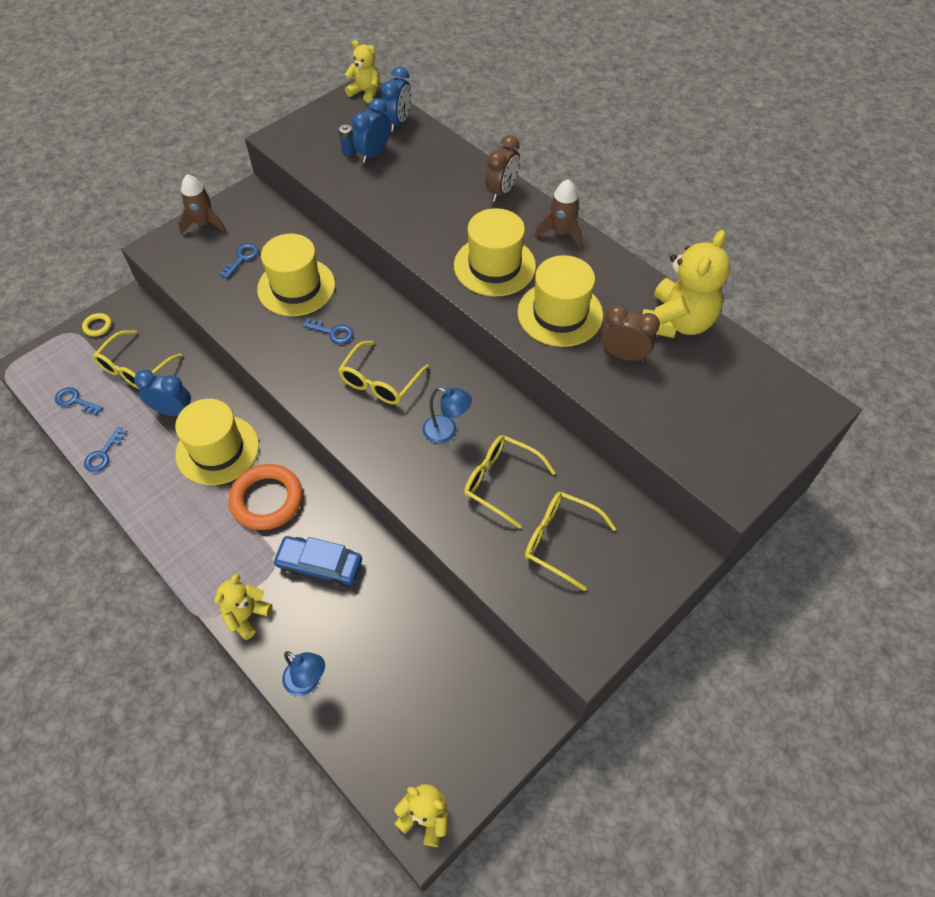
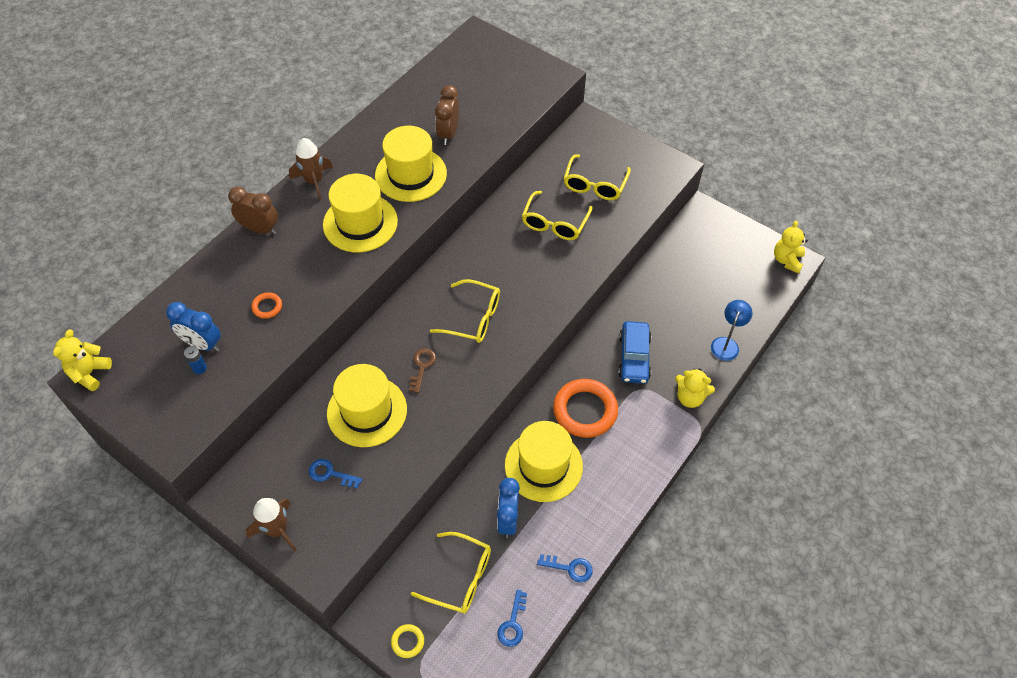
camera: 100 degrees left, 0 degrees up
blue key [302,318,353,344] -> brown key [409,348,436,393]
blue clock [381,66,411,132] -> none
blue lamp [423,387,472,443] -> none
yellow teddy bear [642,230,730,338] -> none
none -> orange ring [251,292,282,319]

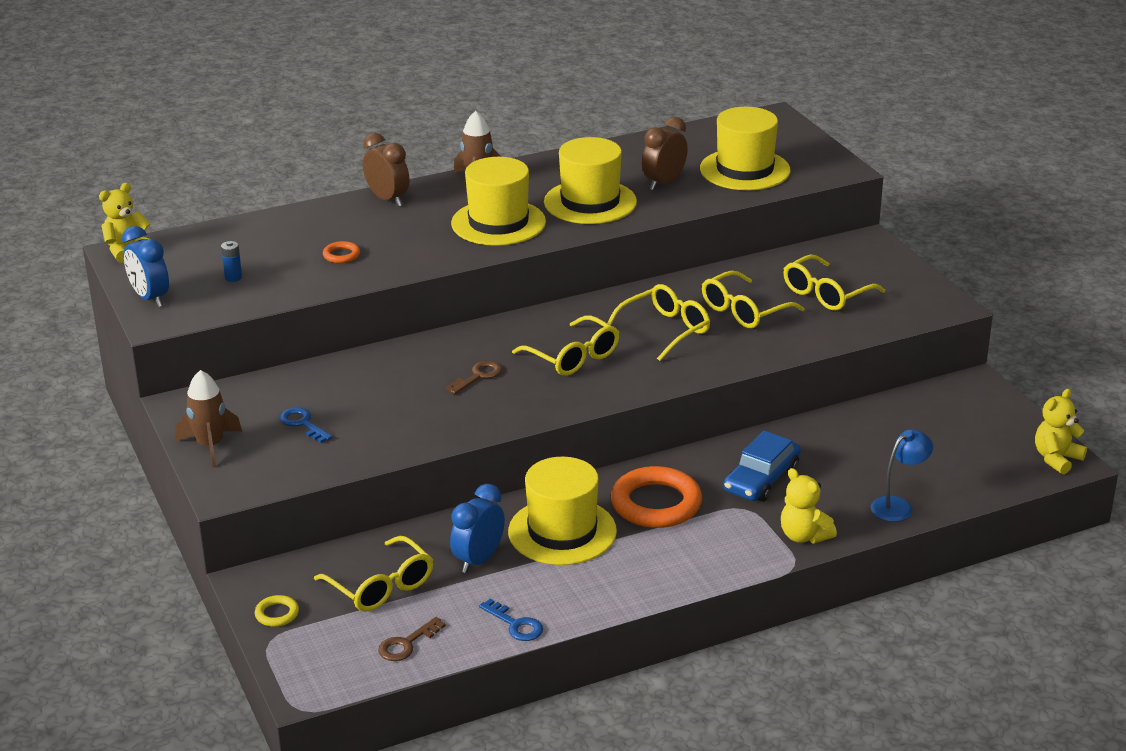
camera: 30 degrees right, 25 degrees down
blue clock [166,302,221,351] -> blue clock moved to [122,226,169,307]
yellow hat [327,364,407,447] -> yellow hat moved to [700,107,791,190]
blue key [497,590,527,647] -> brown key [378,617,446,661]
none -> yellow glasses [607,284,710,361]

